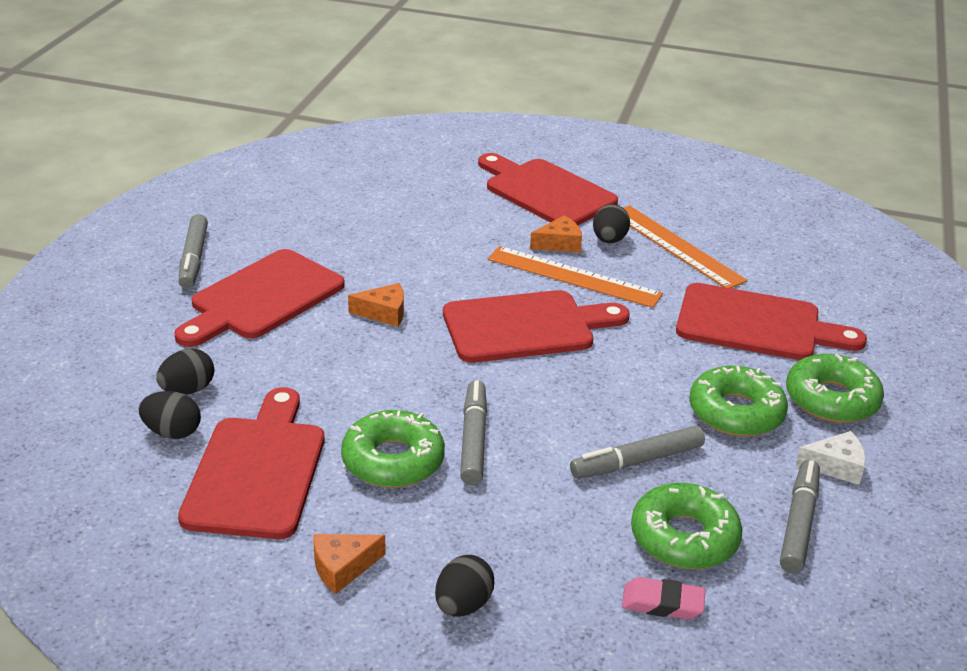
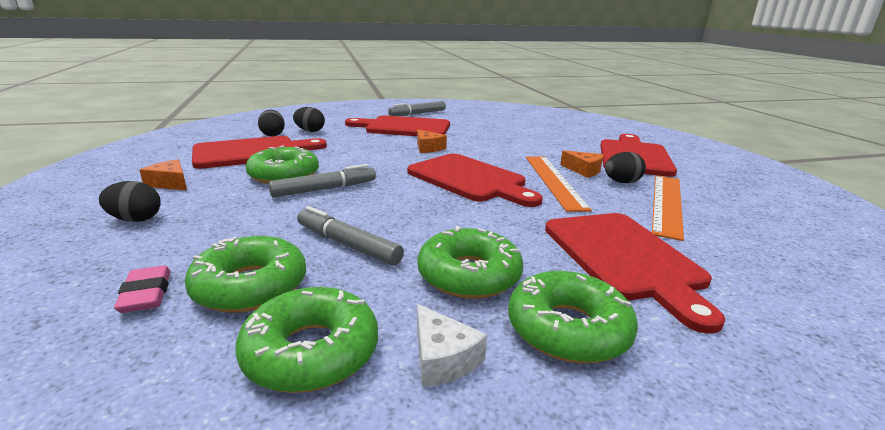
camera: 60 degrees right, 10 degrees down
grey marker [780,460,820,574] -> green donut [235,287,378,393]

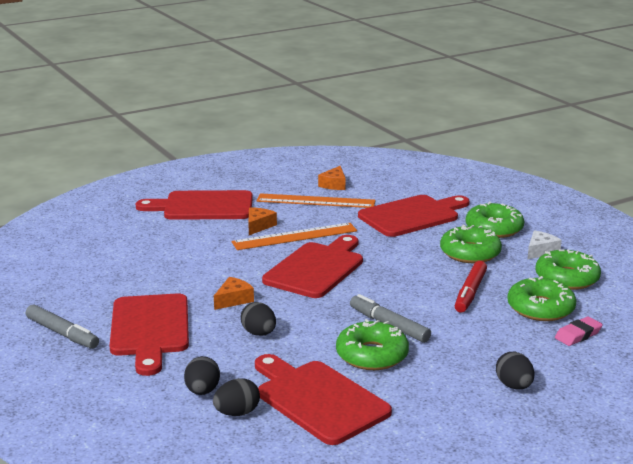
camera: 105 degrees left, 0 degrees up
orange cheese [139,159,187,190] -> orange cheese moved to [318,166,346,190]
grey marker [297,206,404,265] -> red marker [455,261,487,312]
black egg [605,152,646,183] -> black egg moved to [241,302,276,336]

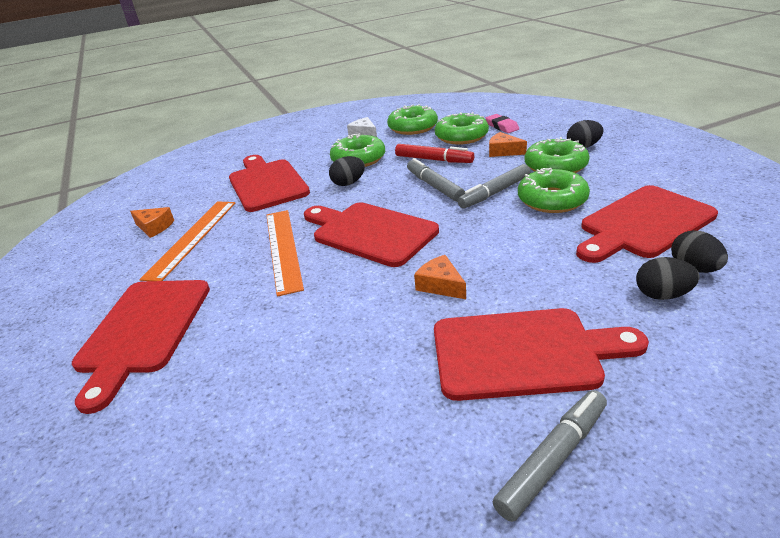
camera: 80 degrees left, 10 degrees up
black egg [241,302,276,336] -> black egg moved to [329,156,365,186]
orange cheese [248,208,277,235] -> orange cheese moved to [489,132,527,157]
green donut [466,202,524,238] -> green donut moved to [525,137,590,173]
none -> grey marker [407,158,465,202]

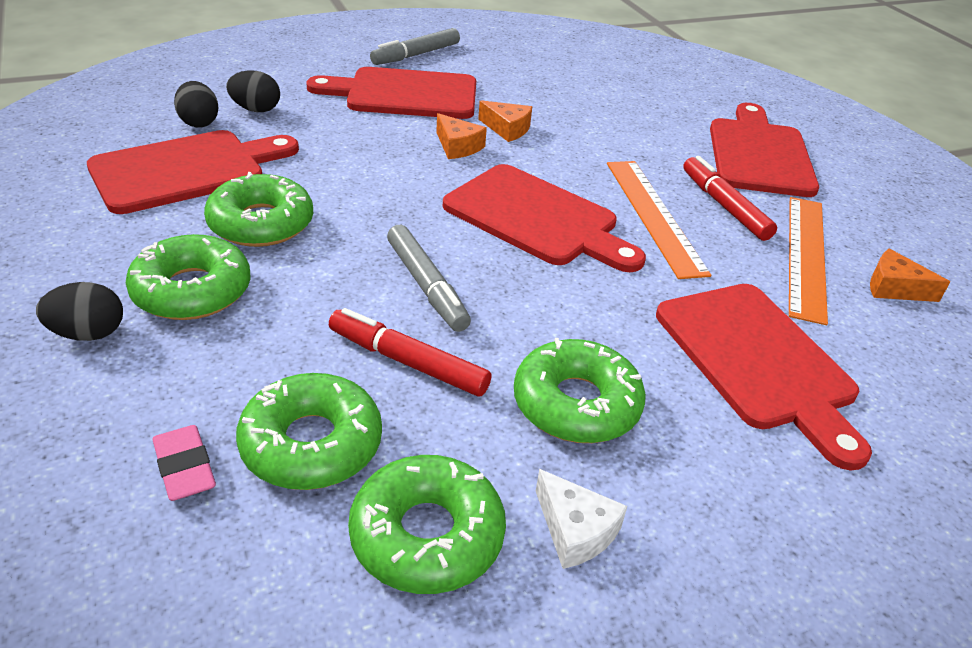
camera: 175 degrees right, 5 degrees up
black egg [329,156,365,186] -> none
grey marker [458,164,530,209] -> none
orange cheese [489,132,527,157] -> orange cheese moved to [478,100,532,142]
none -> red marker [683,156,777,241]

